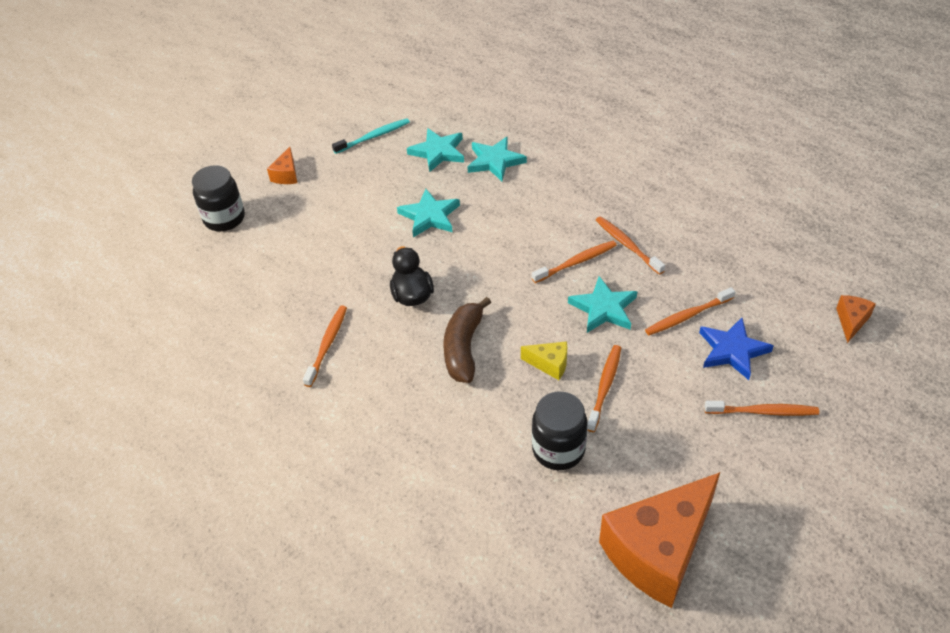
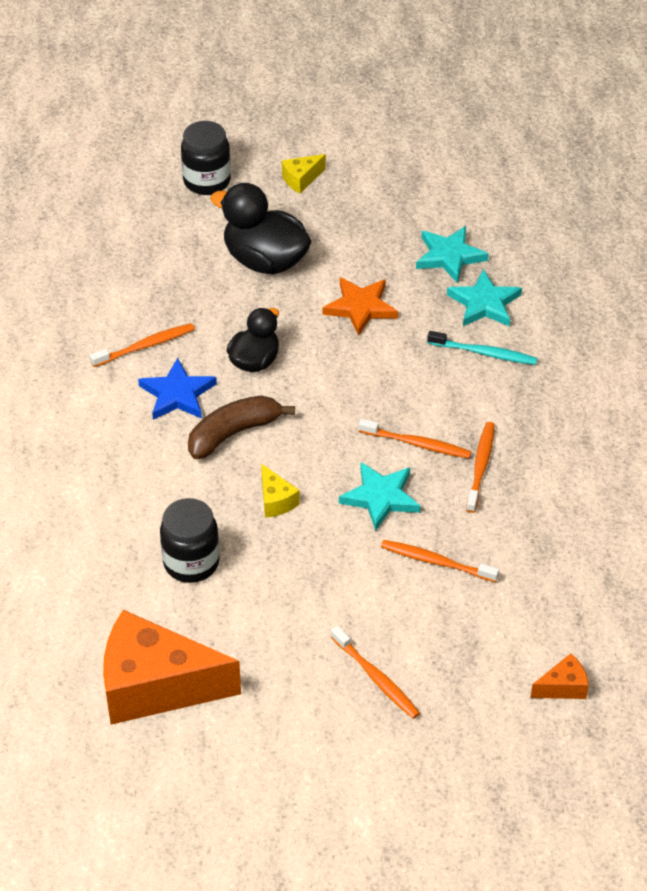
camera: 45 degrees right, 0 degrees up
orange cheese [267,147,297,184] -> yellow cheese [282,154,326,193]
turquoise toothbrush [332,118,410,154] -> turquoise toothbrush moved to [427,331,537,365]
turquoise star [397,189,460,237] -> orange star [323,277,398,336]
orange toothbrush [587,345,621,432] -> none
blue star [699,318,773,380] -> blue star moved to [138,358,217,420]
none -> black duck [210,183,312,274]

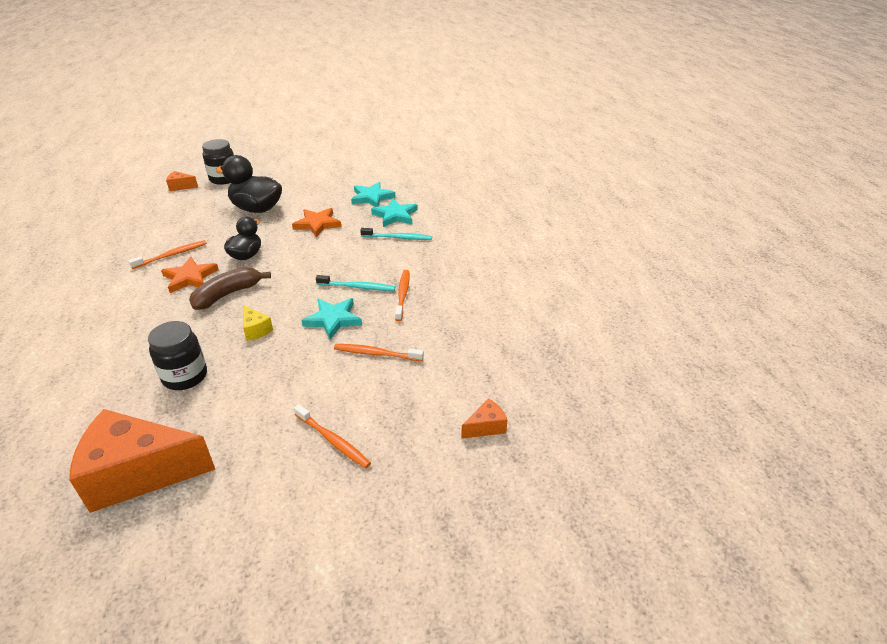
camera: 10 degrees left, 10 degrees down
blue star [138,358,217,420] -> orange star [161,257,219,293]
yellow cheese [282,154,326,193] -> none
orange toothbrush [359,419,472,459] -> turquoise toothbrush [316,275,395,291]
none -> orange cheese [166,171,198,191]

